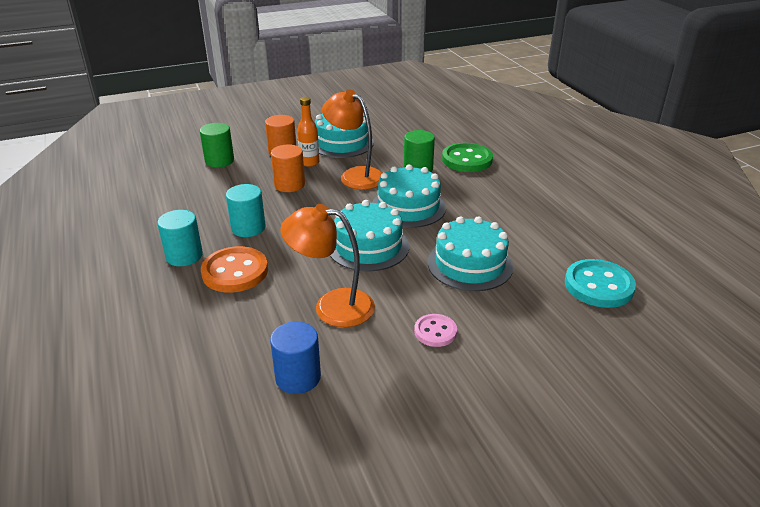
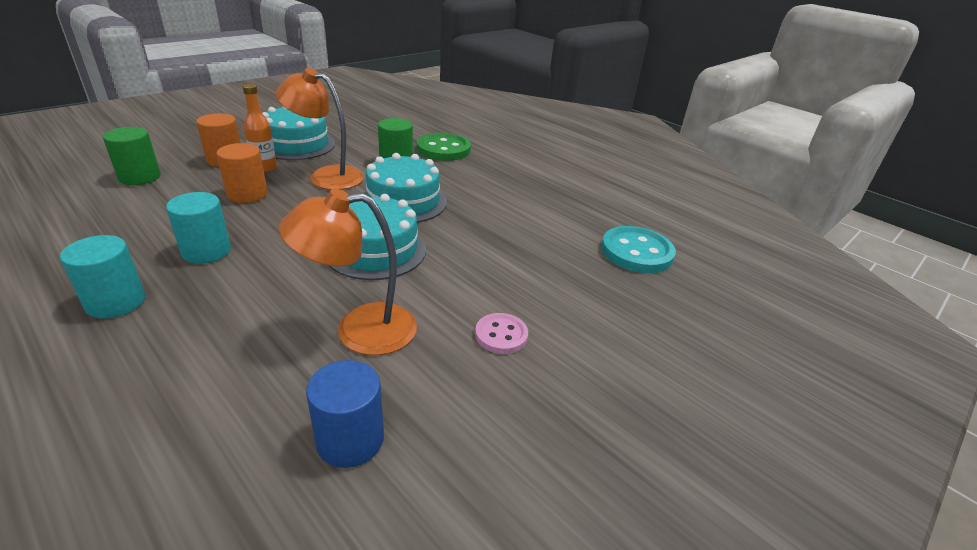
camera: 25 degrees left, 0 degrees up
orange button [201,246,268,293] -> none
turquoise cake [428,216,513,291] -> none

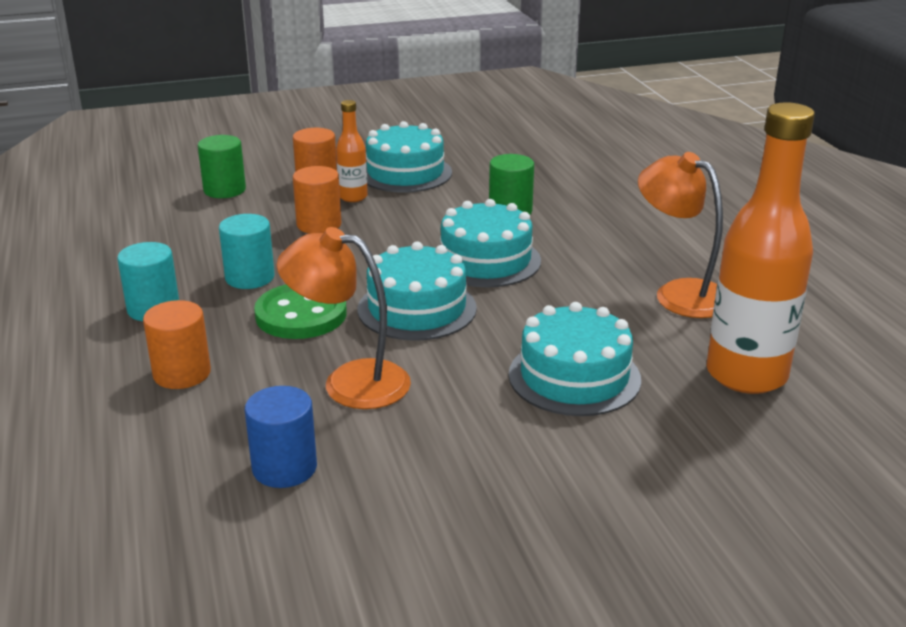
camera: 30 degrees right, 5 degrees down
orange lamp [276,68,364,190] -> orange lamp moved to [638,152,723,318]
green button [417,133,471,161] -> green button moved to [254,284,347,339]
pink button [475,313,528,354] -> none
turquoise button [601,226,676,273] -> orange bottle [707,102,815,394]
none -> orange cylinder [143,300,211,389]
none -> turquoise cake [509,302,641,416]

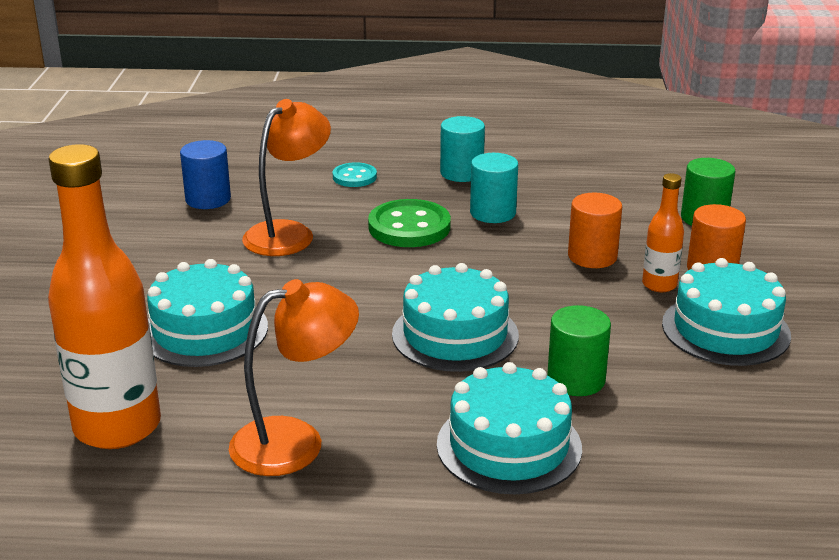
camera: 110 degrees right, 0 degrees up
orange cylinder [143,300,211,389] -> turquoise button [333,162,377,187]
turquoise cake [358,241,477,341] -> turquoise cake moved to [437,362,582,494]

